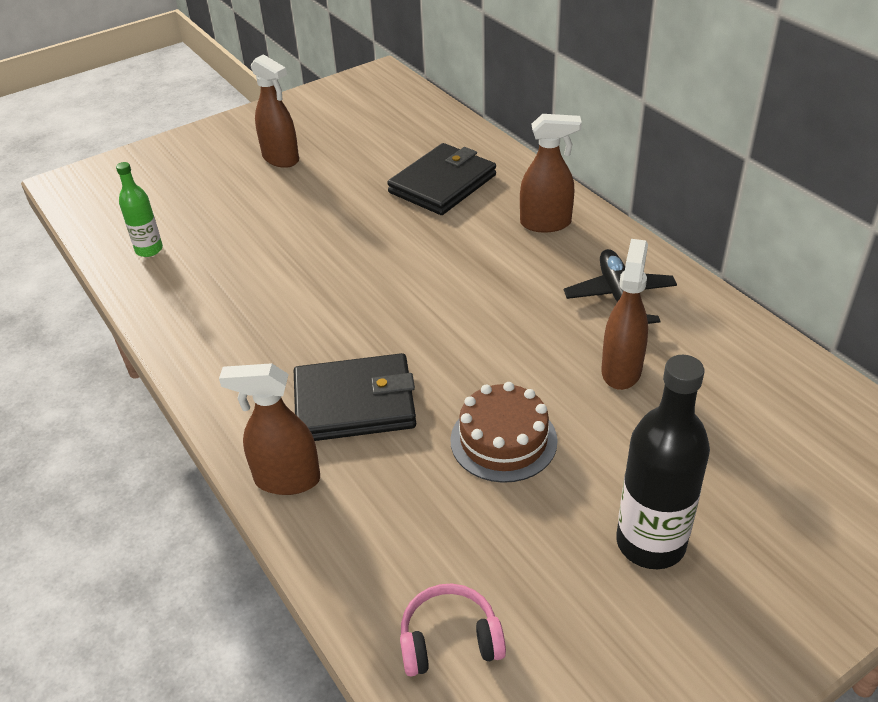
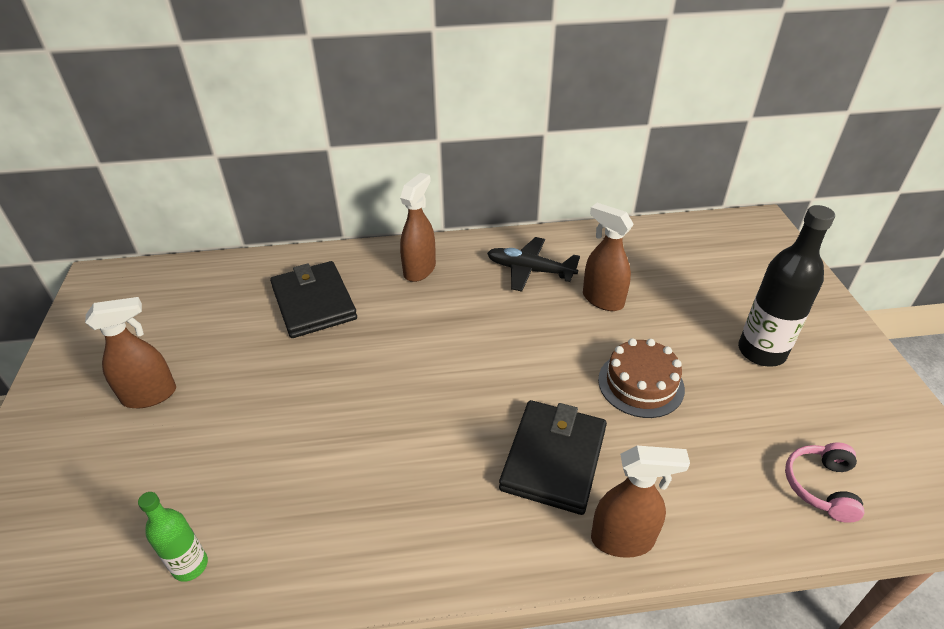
camera: 65 degrees left, 0 degrees up
brown spray bottle [219,363,320,495] -> brown spray bottle turned 120 degrees counterclockwise [591,446,690,558]

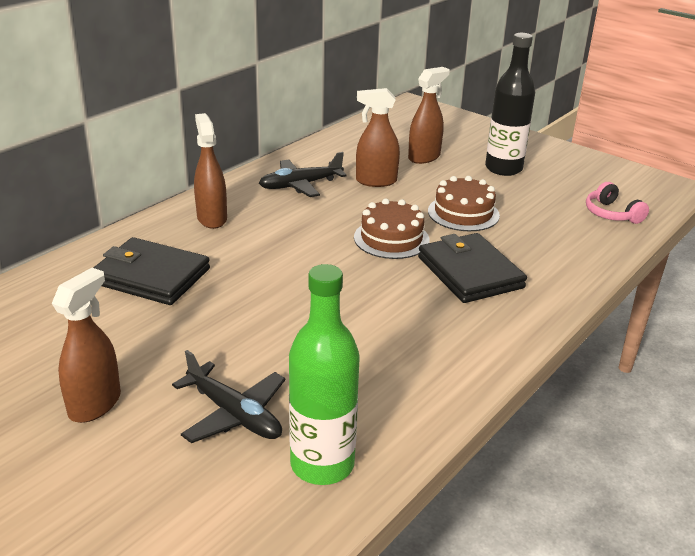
camera: 45 degrees left, 10 degrees down
green bottle [138,492,208,582] -> green bottle [289,264,360,485], size x1.77
brown spray bottle [591,446,690,558] -> brown spray bottle moved to [408,67,449,164]
none -> black plane [172,350,286,443]
none -> brown cake [354,199,430,259]

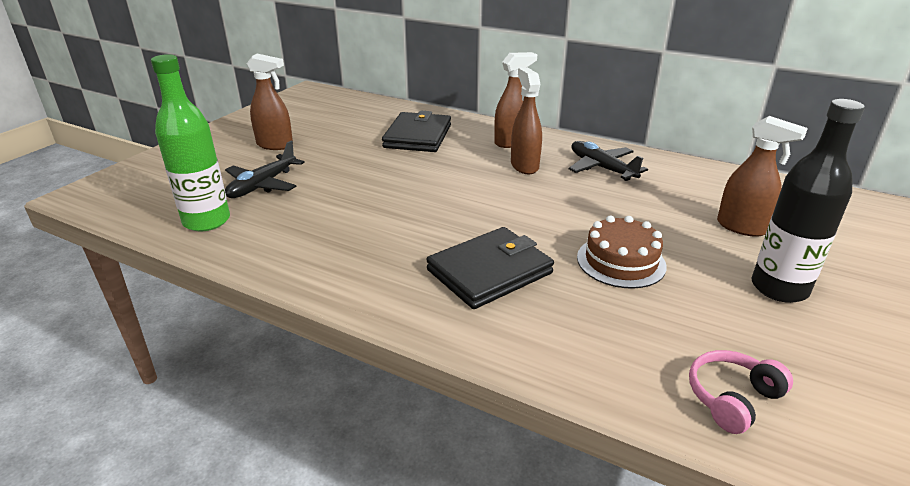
camera: 80 degrees right, 0 degrees up
brown cake [354,199,430,259] -> none
brown spray bottle [356,88,400,187] -> brown spray bottle moved to [511,67,542,174]

